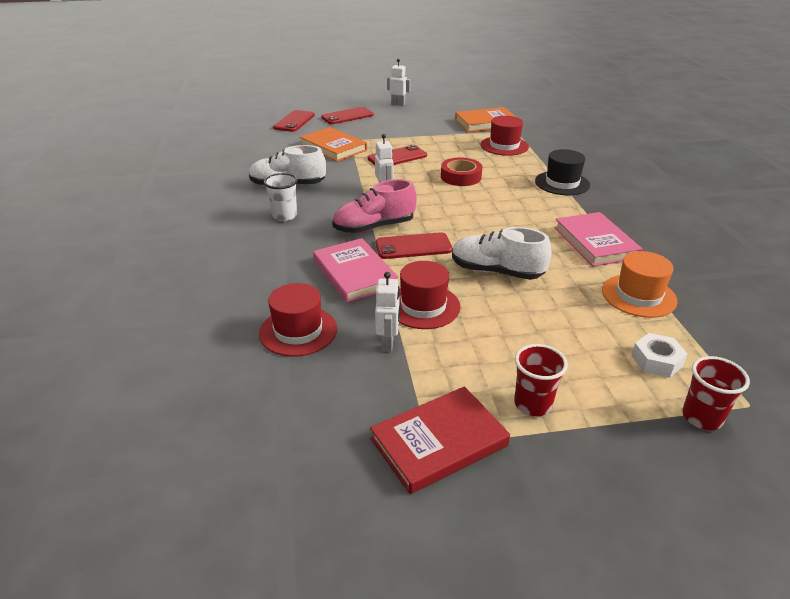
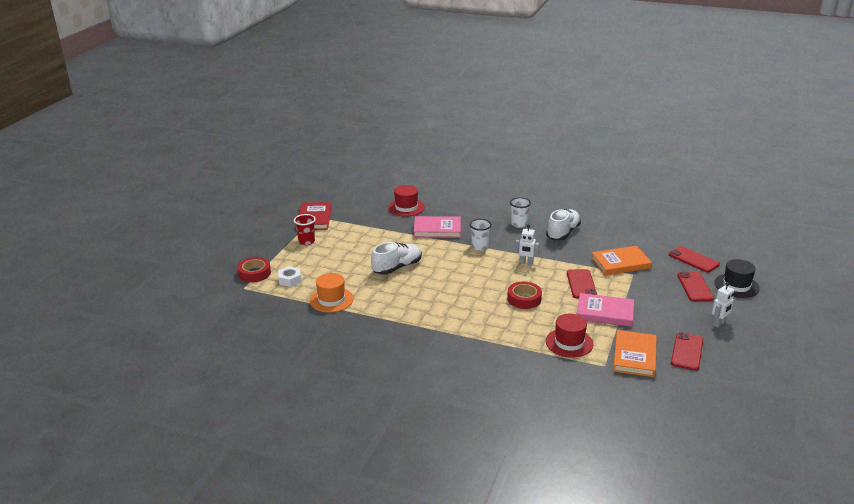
camera: 120 degrees right, 5 degrees down
pink shoe [332,179,417,233] -> white cup [469,219,492,251]
white robot [375,272,400,352] -> none
red phone [376,232,452,259] -> red phone moved to [671,332,703,371]
red hat [399,261,461,329] -> none
black hat [535,149,590,195] -> black hat moved to [714,259,760,298]
pink book [554,212,643,266] -> pink book moved to [577,293,634,327]
red cup [682,356,750,430] -> red tape [237,257,271,282]

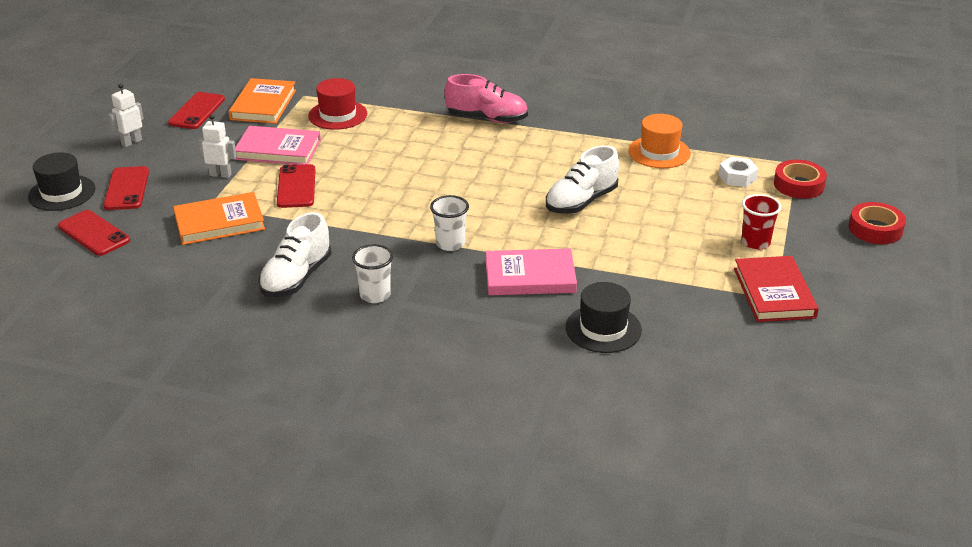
camera: 175 degrees right, 5 degrees up
red hat [388,185,425,216] -> black hat [566,282,642,353]
red tape [507,282,542,309] -> red tape moved to [849,202,906,244]
white robot [515,225,539,265] -> white robot moved to [198,114,237,178]
none -> pink shoe [445,74,528,123]

